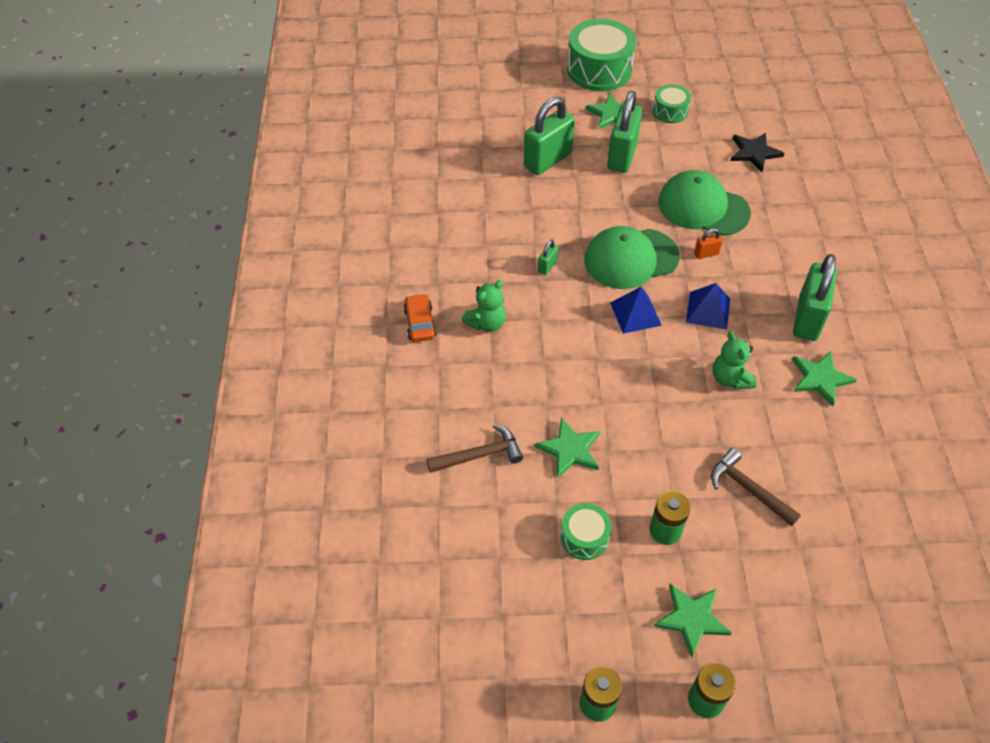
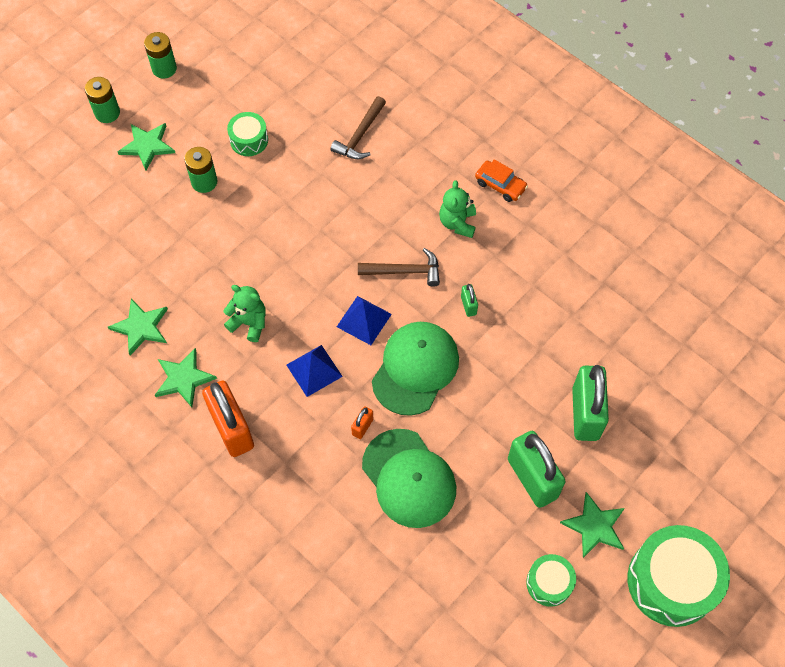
camera: 135 degrees right, 10 degrees up
green star [535,417,600,478] -> green star moved to [108,299,168,356]
green cap [658,170,751,236] -> green cap turned 75 degrees clockwise [362,429,456,528]
brown hammer [711,448,801,526] -> brown hammer moved to [358,248,440,287]
black star [730,133,784,172] -> none
green padlock [793,254,837,341] -> orange padlock [202,381,254,457]

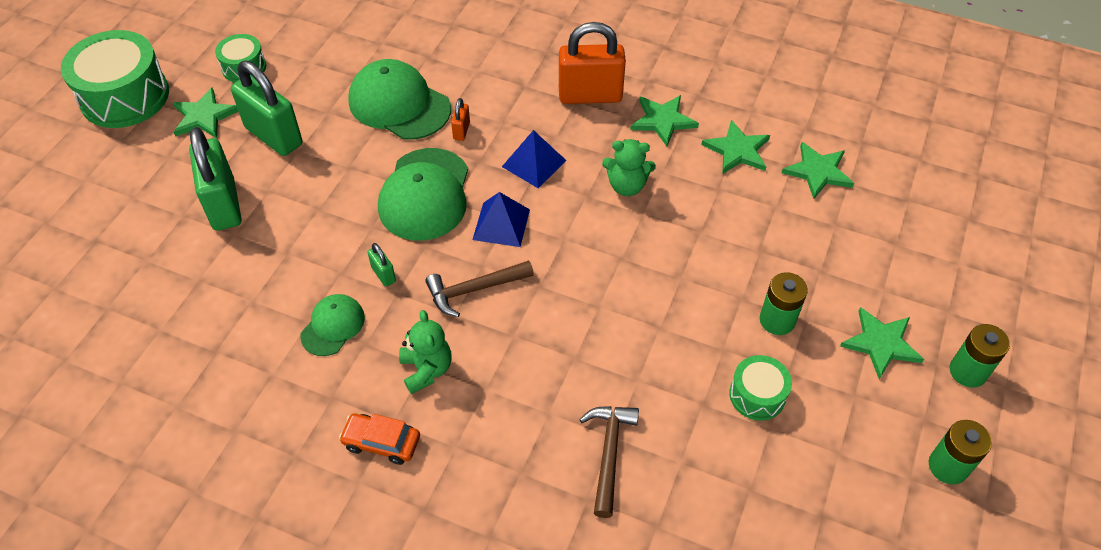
camera: 160 degrees right, 10 degrees down
orange padlock [202,381,254,457] -> orange padlock turned 45 degrees counterclockwise [559,22,626,104]
none -> green cap [300,294,365,356]
none -> green star [781,142,854,199]

